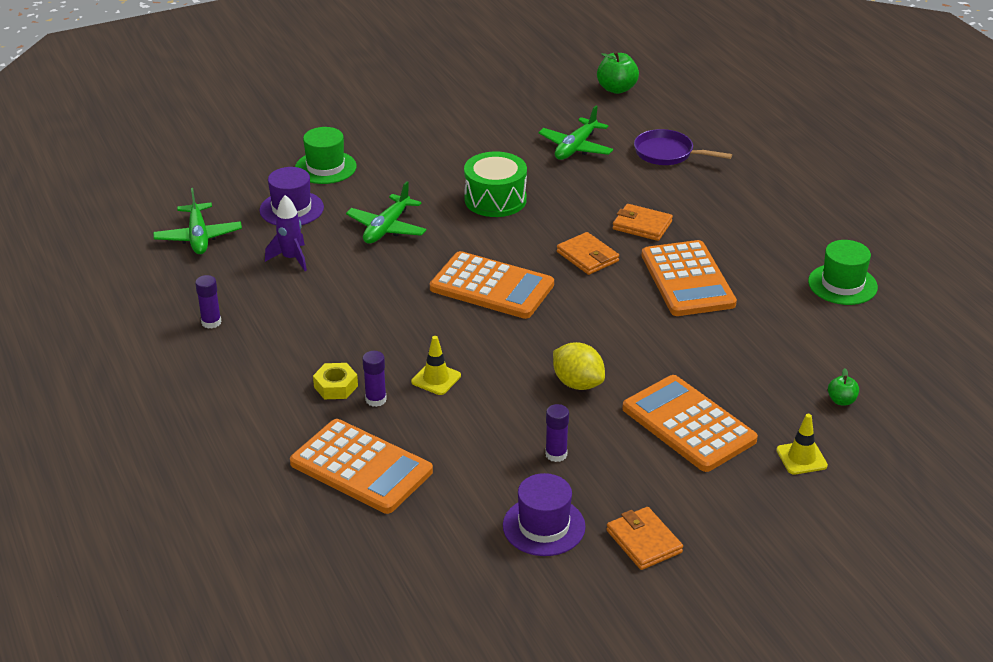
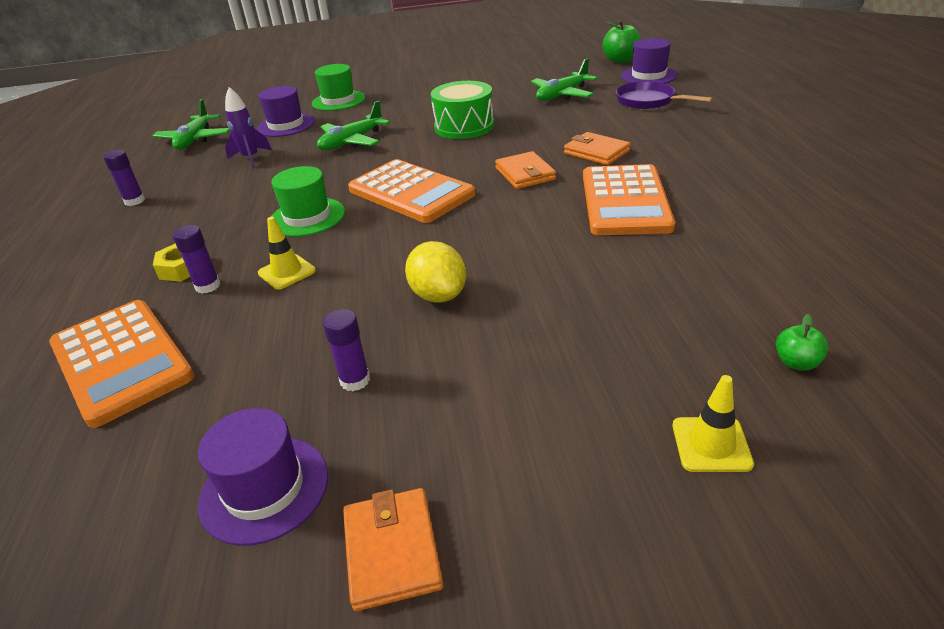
camera: 20 degrees right, 0 degrees up
orange calculator [622,375,758,472] -> none
green hat [808,240,878,305] -> green hat moved to [271,166,345,237]
none -> purple hat [621,38,677,84]

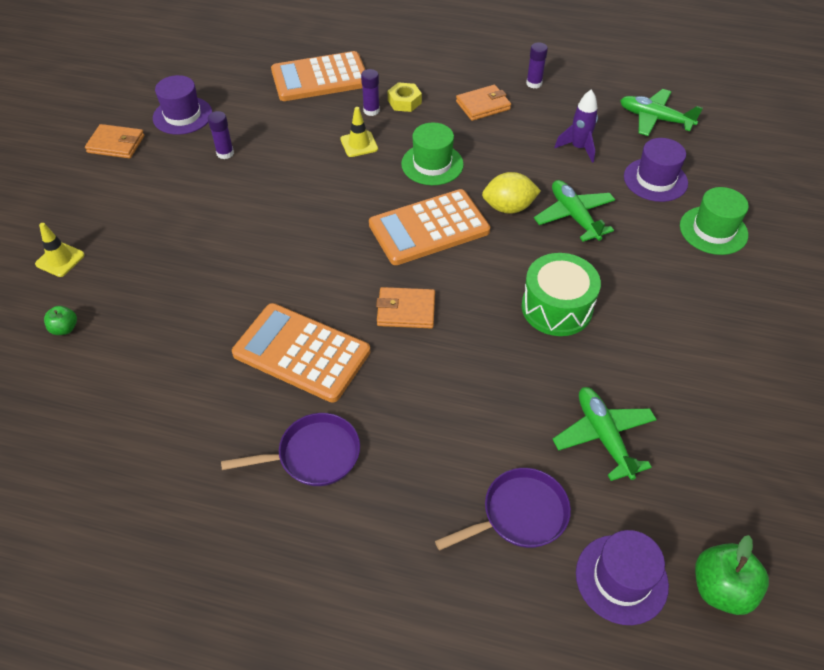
camera: 110 degrees right, 15 degrees up
yellow lemon [405,241,466,303] -> yellow lemon moved to [482,172,541,214]
orange wallet [564,132,631,165] -> orange wallet moved to [456,85,511,121]
none -> purple pan [221,413,360,486]

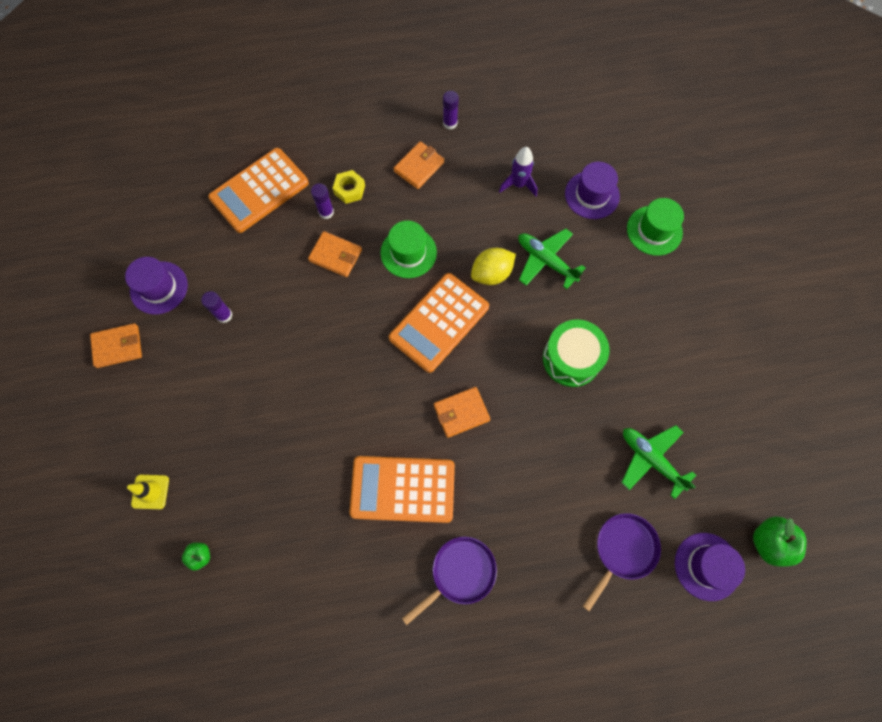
camera: 25 degrees left, 20 degrees up
yellow traffic cone [340,107,378,157] -> orange wallet [308,231,362,277]
green plane [620,89,703,136] -> none

